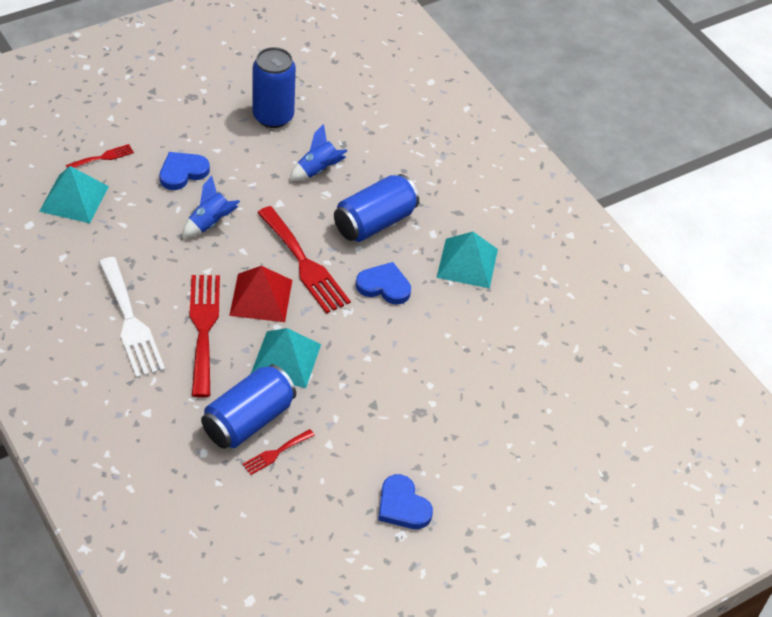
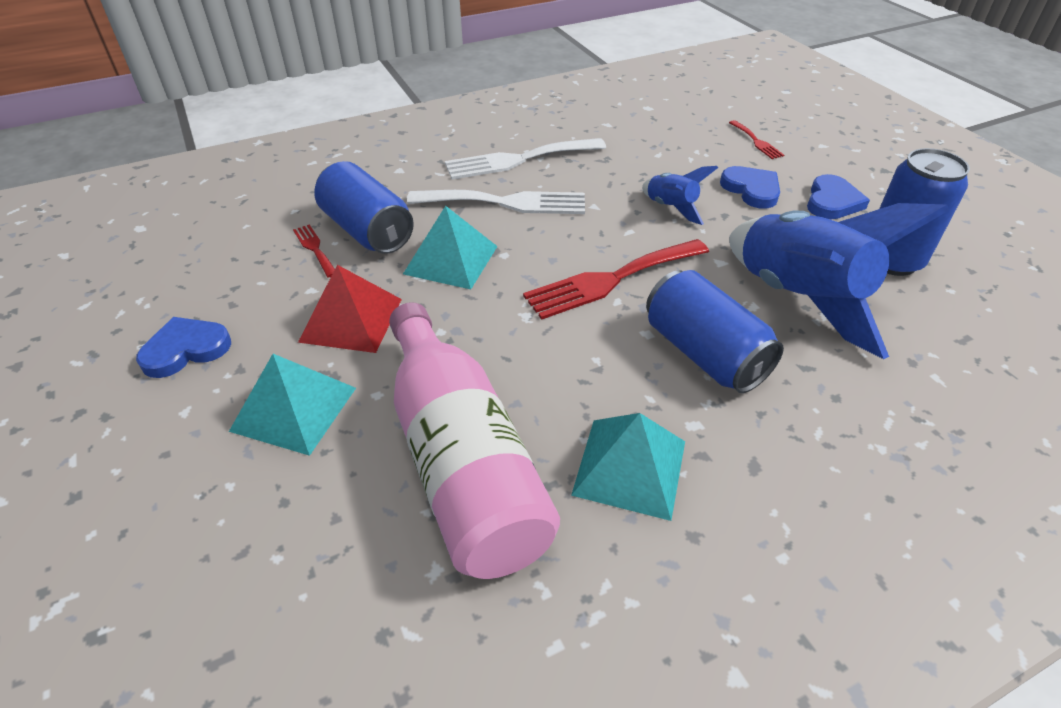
camera: 100 degrees right, 5 degrees down
turquoise pyramid [39,166,109,223] -> turquoise pyramid moved to [229,354,356,456]
red fork [189,275,220,397] -> white fork [407,190,585,214]
red pyramid [229,266,292,322] -> red pyramid moved to [298,265,402,353]
blue rocket [289,124,347,181] -> blue rocket [729,203,949,359], size x2.14
blue heart [356,262,411,305] -> blue heart moved to [807,174,870,219]
none -> pink bottle [389,302,560,579]

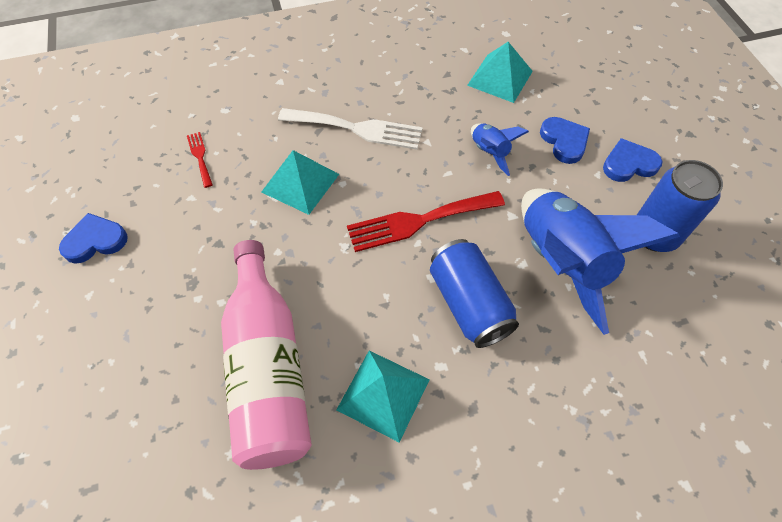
camera: 10 degrees right, 15 degrees up
turquoise pyramid [229,354,356,456] -> turquoise pyramid moved to [467,42,533,103]
red pyramid [298,265,402,353] -> none
blue can [314,161,414,254] -> none
white fork [445,138,606,180] -> none
red fork [729,120,784,159] -> none
blue heart [807,174,870,219] -> blue heart turned 135 degrees counterclockwise [603,138,663,182]

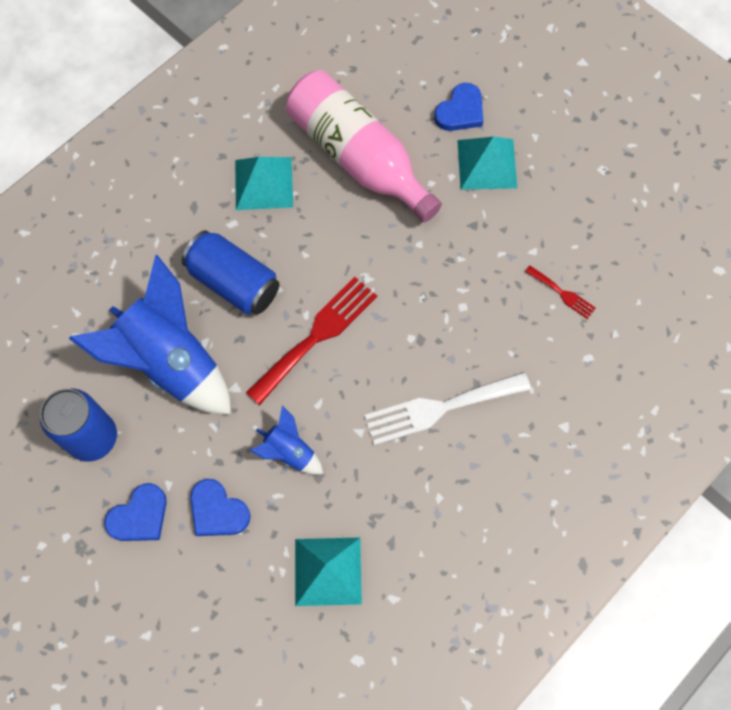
camera: 150 degrees right, 10 degrees up
blue heart [59,213,128,264] -> blue heart moved to [434,83,483,131]
turquoise pyramid [261,150,339,215] -> turquoise pyramid moved to [457,137,517,190]

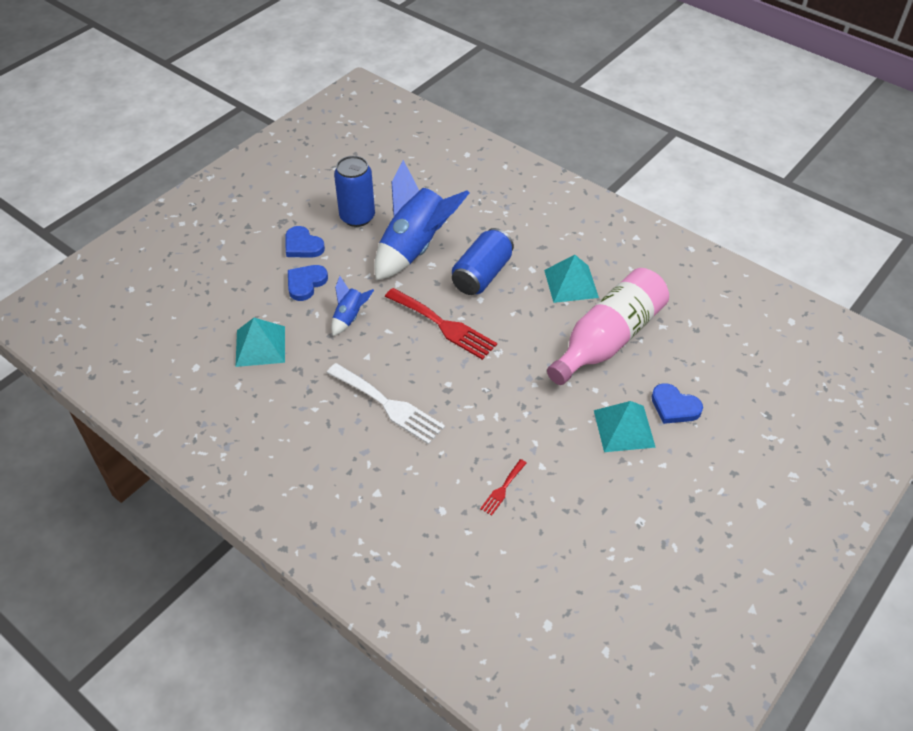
camera: 85 degrees right, 20 degrees down
white fork [364,372,531,445] -> white fork turned 150 degrees clockwise [327,363,445,445]

